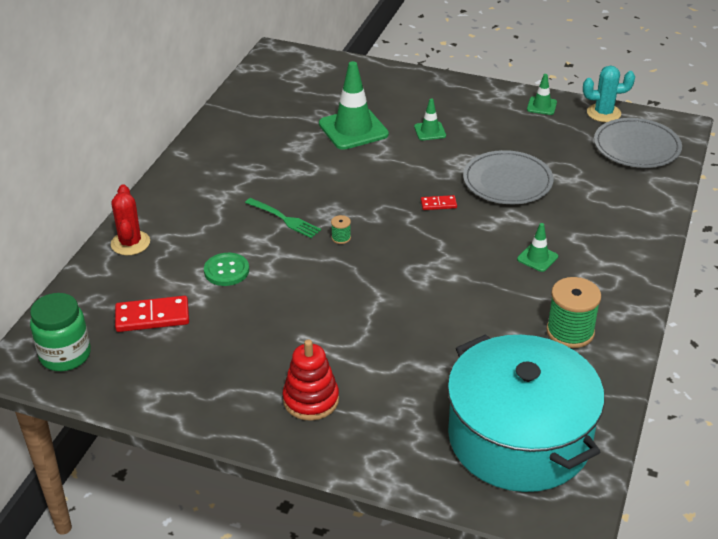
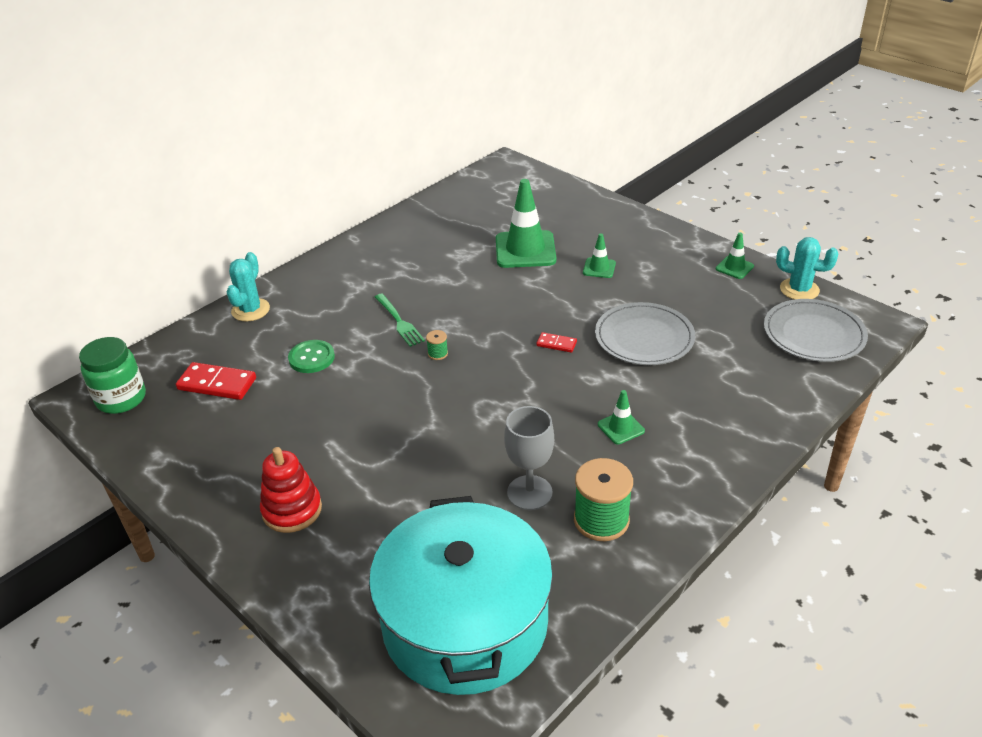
camera: 25 degrees right, 0 degrees up
red cactus [111,184,150,255] -> turquoise cactus [227,252,270,322]
none -> grey goblet [504,406,554,510]

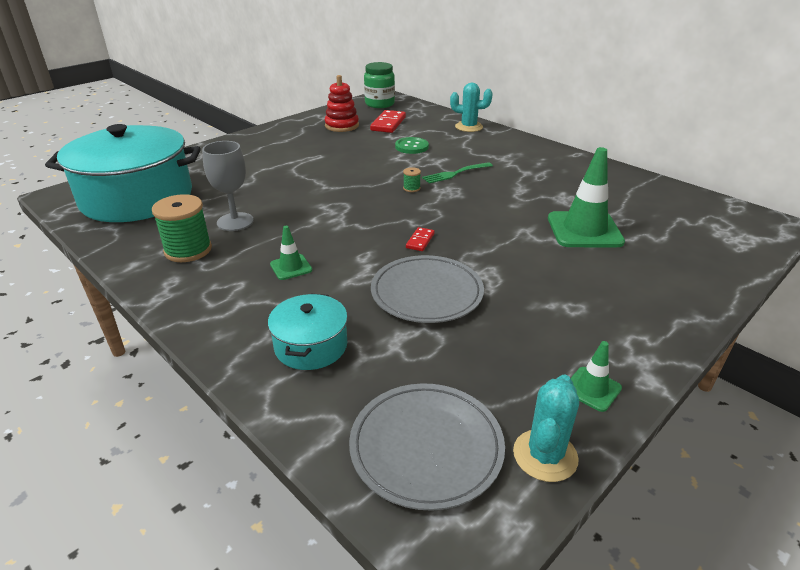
camera: 90 degrees right, 5 degrees down
red stacking toy [260,447,322,533] -> red stacking toy moved to [325,75,359,132]
green traffic cone [583,233,616,278] -> none
none -> turquoise pot [268,294,348,370]

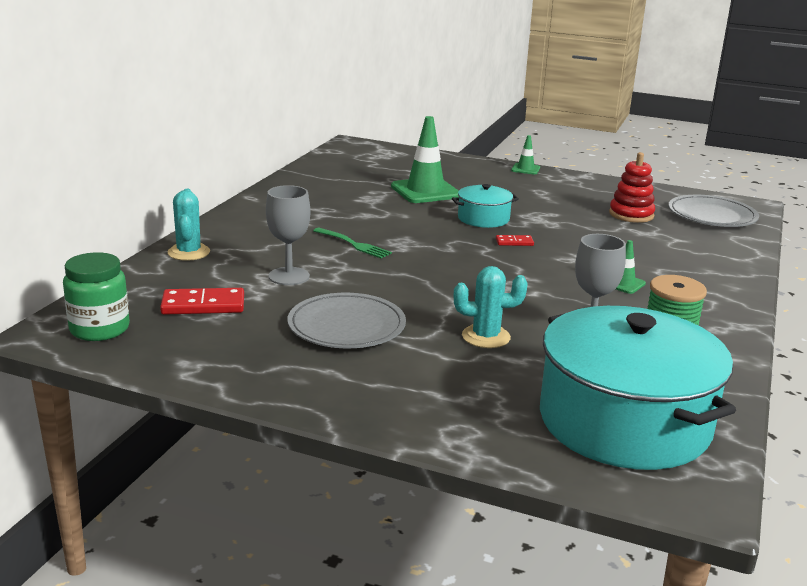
camera: 115 degrees left, 10 degrees down
turquoise pot [268,294,348,370] -> turquoise pot moved to [452,184,519,228]
red stacking toy [325,75,359,132] -> red stacking toy moved to [609,152,655,223]
grey plate [371,255,484,323] -> grey plate moved to [288,293,406,348]
green button [395,137,429,154] -> grey goblet [266,185,310,285]
green spool [403,167,421,192] -> none
turquoise cactus [513,375,579,482] -> turquoise cactus moved to [454,266,527,348]
green traffic cone [571,341,622,412] -> green traffic cone moved to [511,135,540,175]

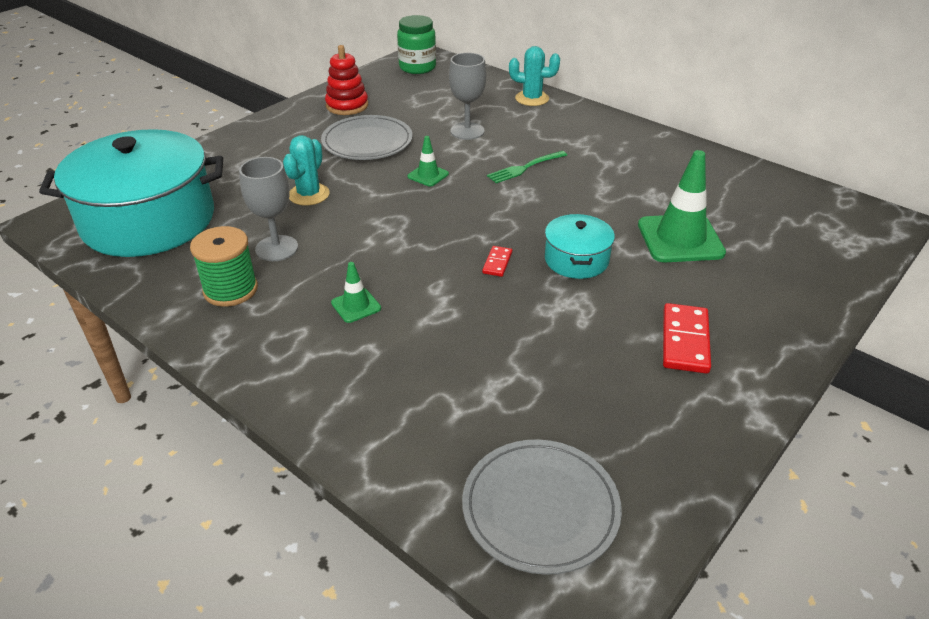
camera: 110 degrees right, 15 degrees up
red domino [160,288,244,315] -> red domino moved to [663,303,711,374]
green traffic cone [511,135,540,175] -> green traffic cone moved to [408,136,449,186]
red stacking toy [609,152,655,223] -> red stacking toy moved to [325,45,368,115]

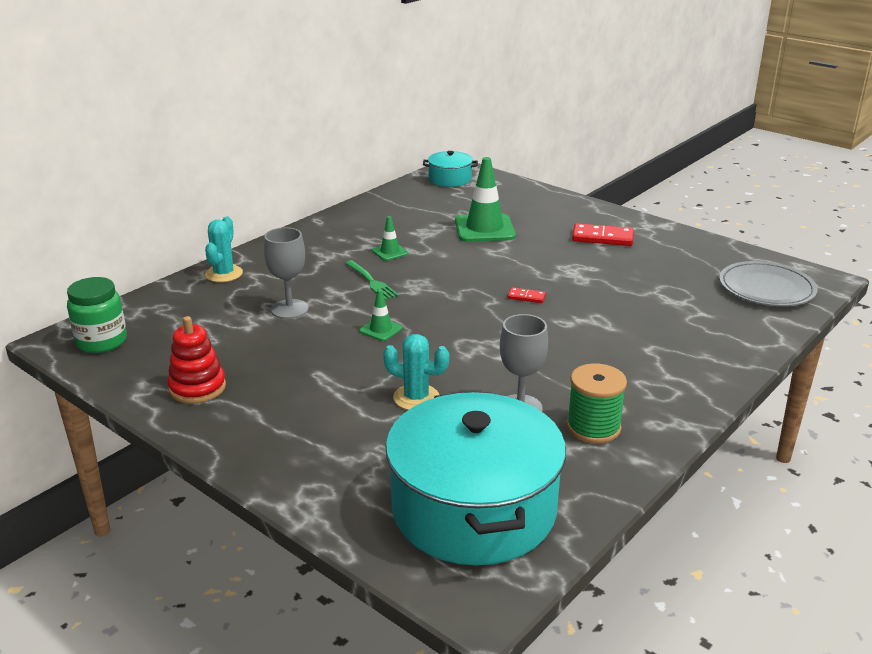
camera: 90 degrees left, 10 degrees down
grey plate [321,115,413,160] -> none
green traffic cone [331,262,381,323] -> green traffic cone moved to [372,216,408,261]
turquoise pot [545,214,615,279] -> turquoise pot moved to [423,151,478,187]

